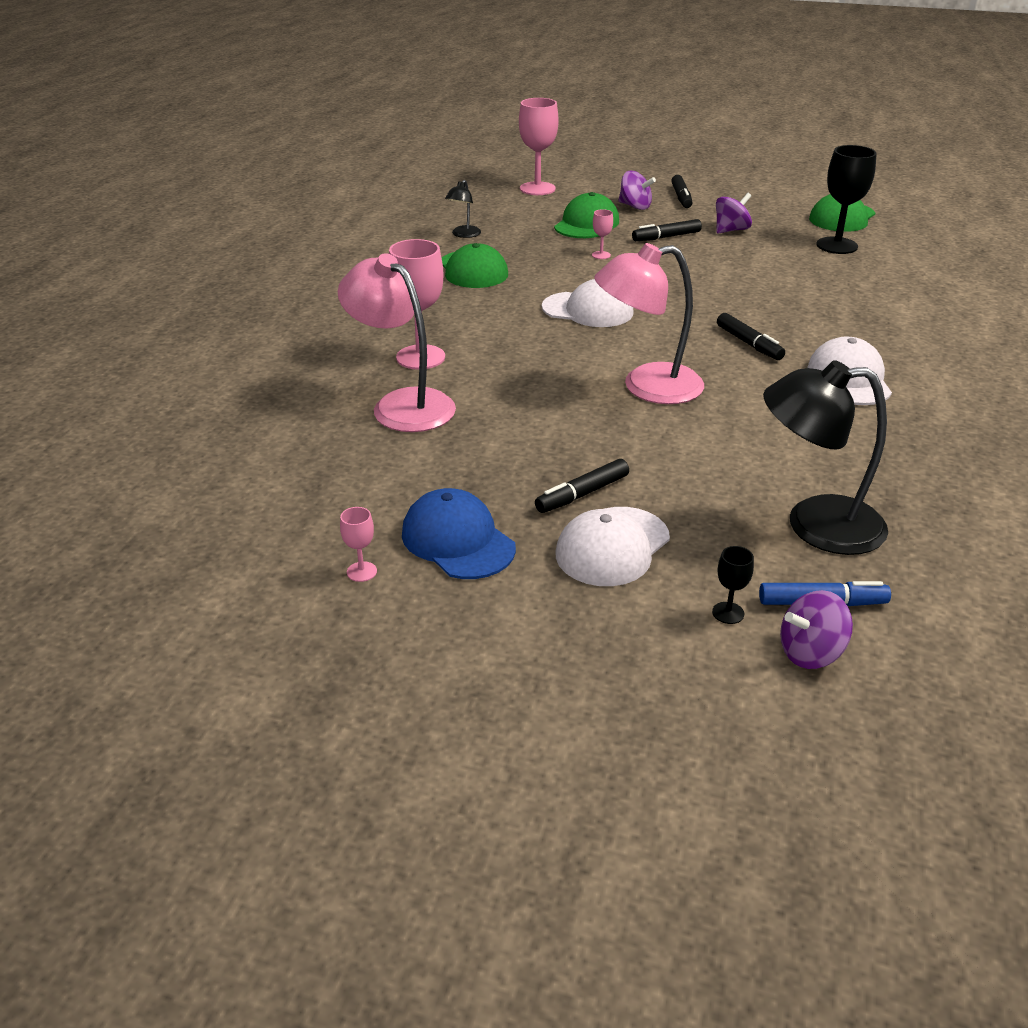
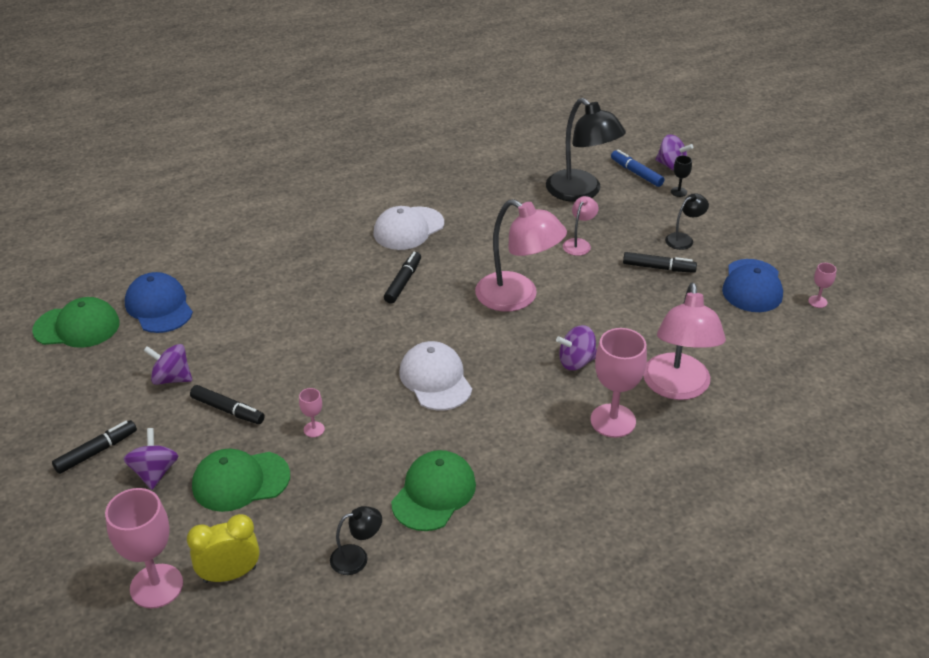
camera: 130 degrees left, 5 degrees up
white cap [556,507,670,586] -> black lamp [665,193,709,250]
black goblet [816,145,877,254] -> blue cap [125,272,193,333]
none -> yellow clock [187,514,260,583]
none -> purple spinning top [556,325,597,370]
none -> pink lamp [563,196,598,256]

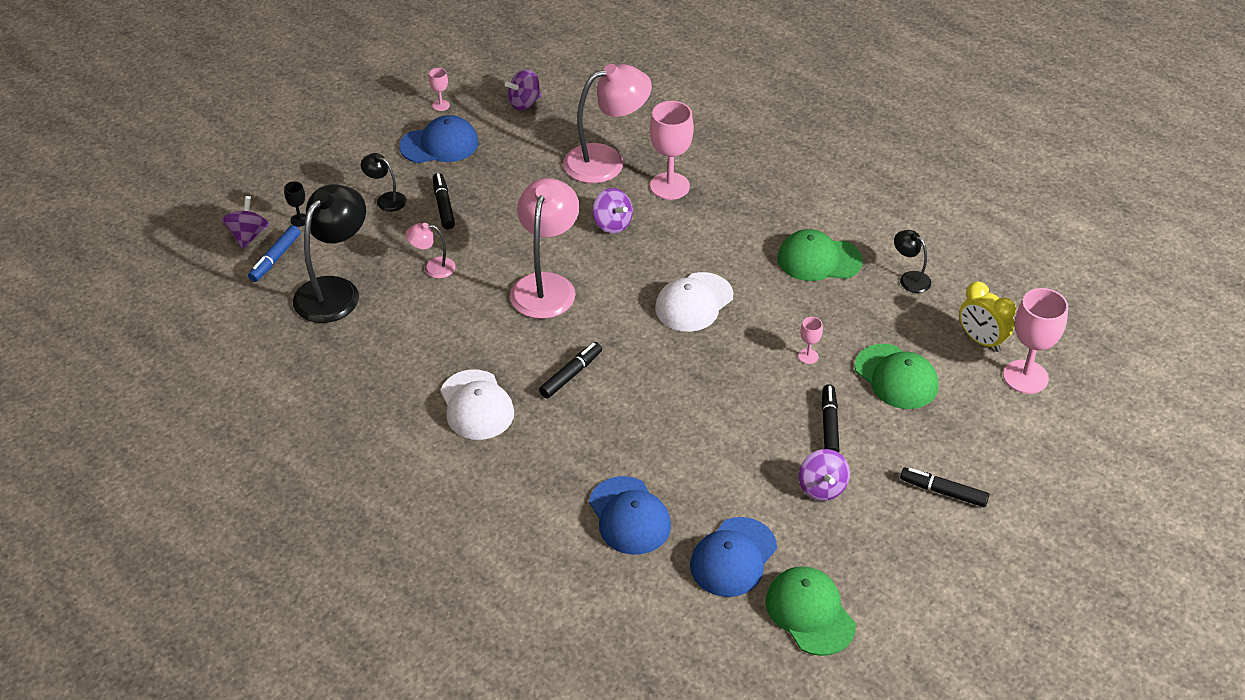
camera: 115 degrees left, 5 degrees up
purple spinning top [124,428,178,490] -> purple spinning top moved to [505,69,542,110]
white cap [374,206,444,250] -> white cap turned 45 degrees clockwise [440,369,514,440]
black marker [384,252,421,304] -> black marker turned 135 degrees clockwise [539,342,602,398]
none -> blue cap [589,476,671,555]

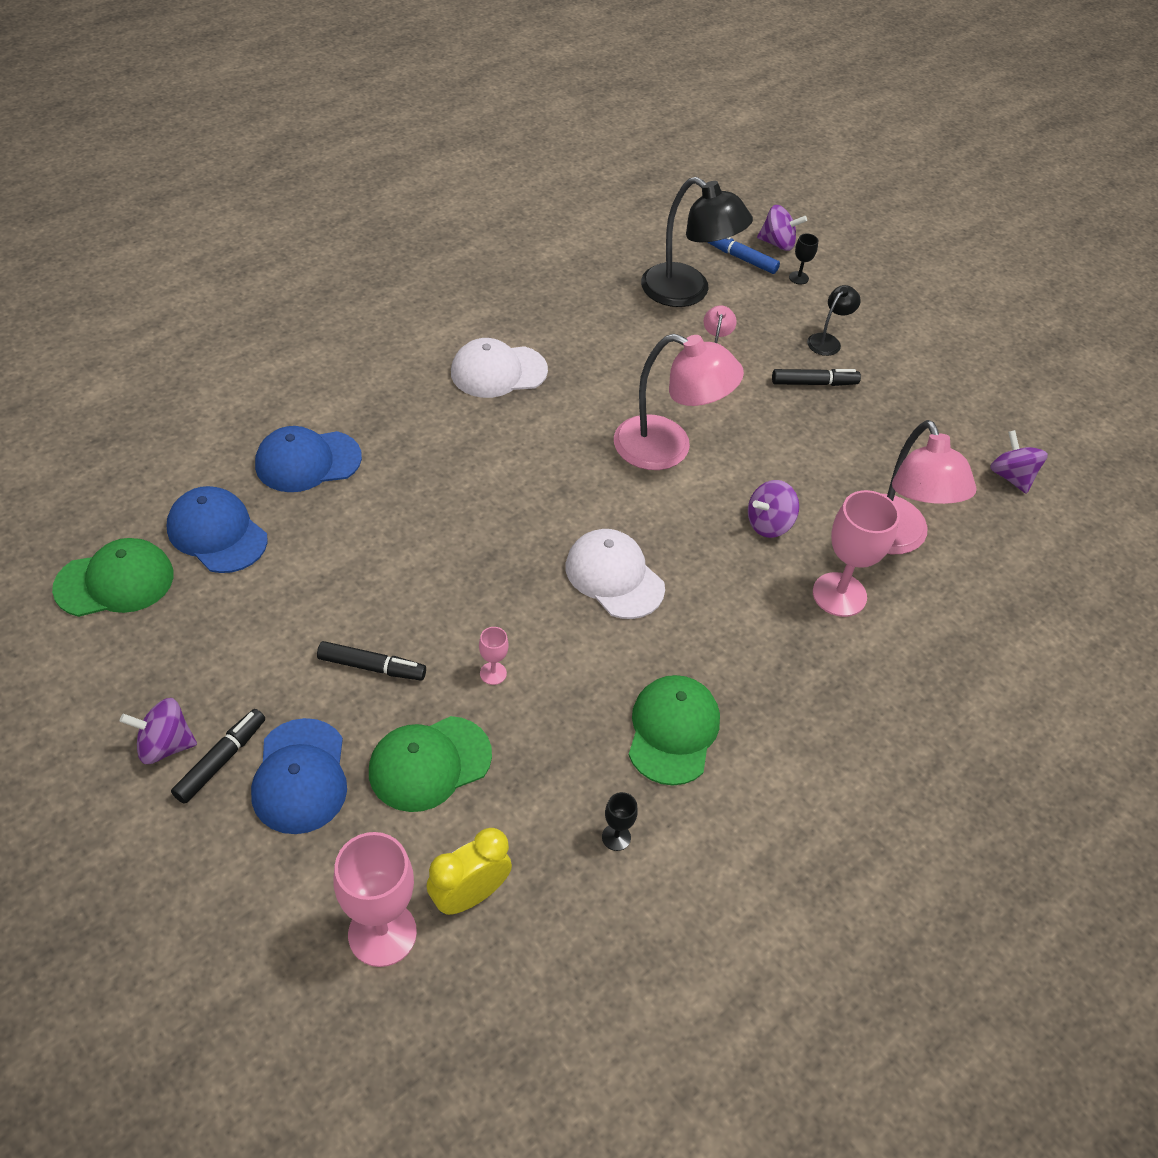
camera: 95 degrees right, 5 degrees up
blue cap [399,115,478,163] -> blue cap moved to [251,718,347,834]
pink goblet [429,68,450,111] -> none
black marker [539,342,602,398] -> none
purple spinning top [799,449,850,501] -> purple spinning top moved to [120,698,197,764]
black lamp [894,230,931,293] -> black goblet [602,792,638,851]

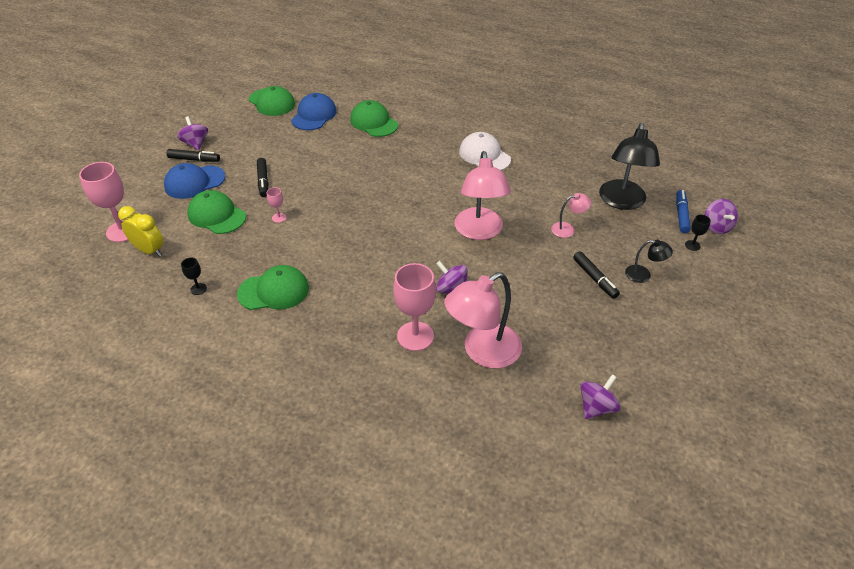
camera: 70 degrees right, 5 degrees down
blue cap [255,426,362,492] -> green cap [350,100,398,137]
white cap [565,529,665,619] -> none

